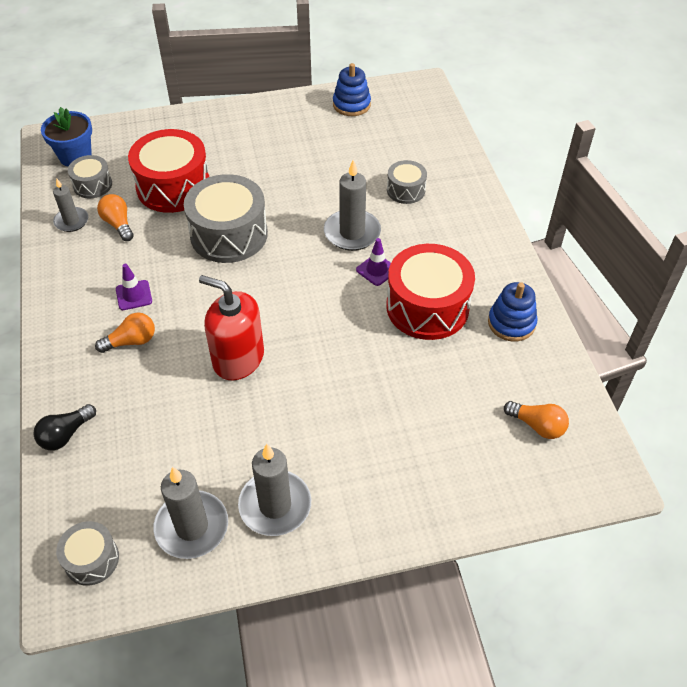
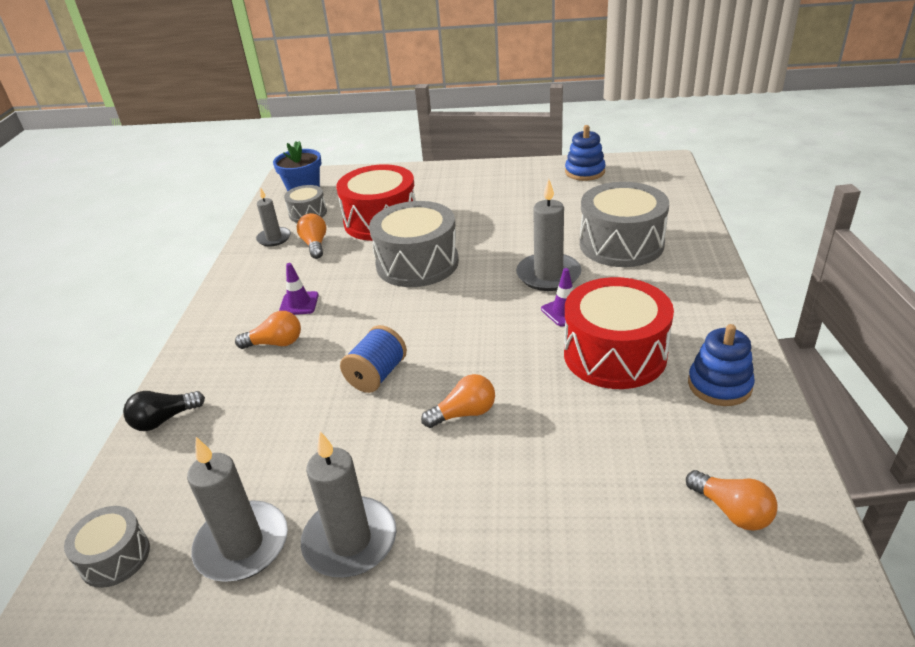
camera: 20 degrees right, 15 degrees down
red soap dispenser [199,275,264,380] -> blue spool [340,325,407,393]
grey drum [387,160,427,204] -> grey drum [580,182,669,267], size x1.91
none -> orange light bulb [421,374,495,428]

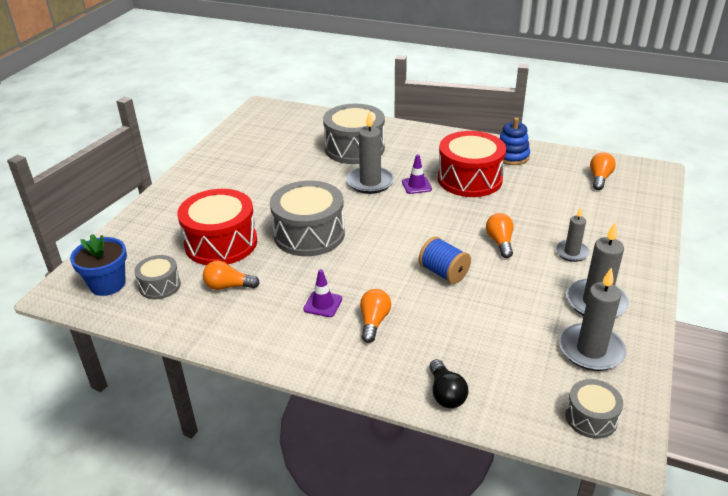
camera: 75 degrees left, 0 degrees up
grey candle [256,187,291,247] -> grey candle moved to [555,208,590,262]
blue stacking toy [565,125,606,181] -> none
orange light bulb [686,470,778,531] -> orange light bulb turned 45 degrees counterclockwise [590,152,616,190]

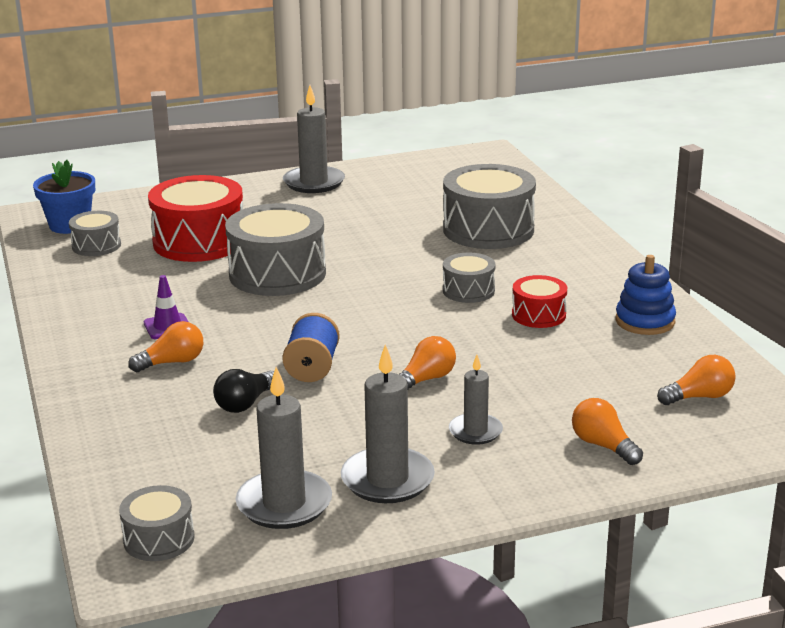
camera: 50 degrees right, 10 degrees down
orange light bulb [203,260,260,290] -> orange light bulb moved to [572,398,643,465]
grey candle [347,111,394,194] -> grey candle moved to [283,85,345,193]
purple traffic cone [402,154,432,194] -> grey drum [443,253,496,303]
black light bulb [429,359,468,408] -> black light bulb moved to [213,369,274,413]
red drum [438,131,506,197] -> red drum [512,275,567,328], size x0.52

